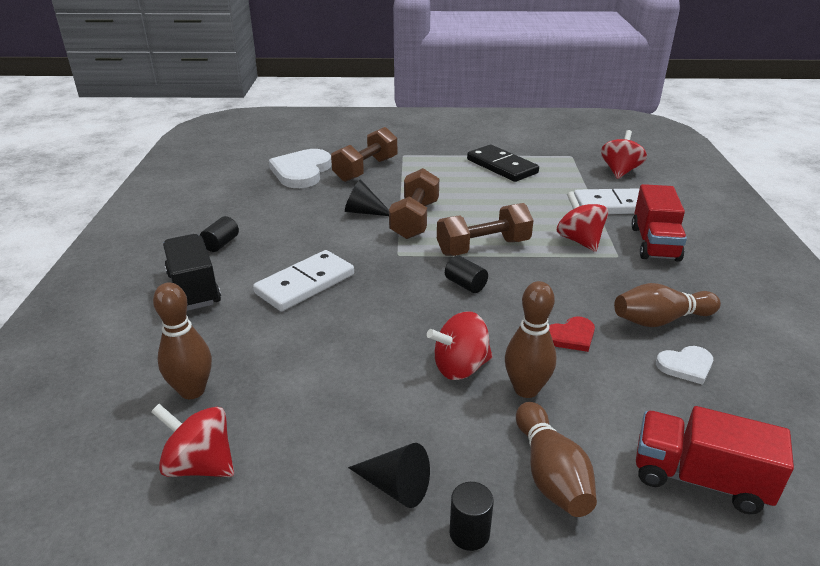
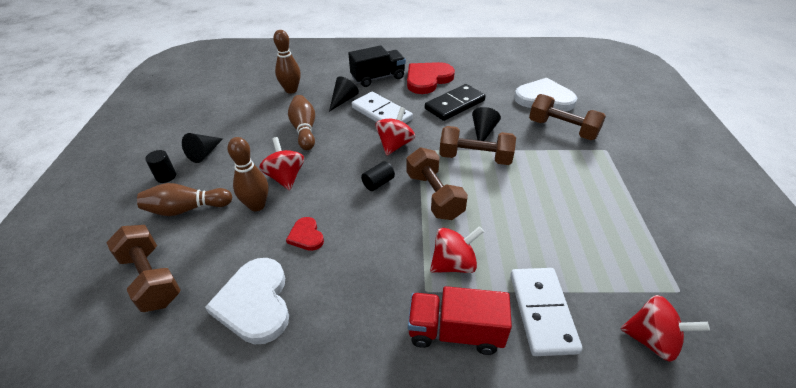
camera: 90 degrees right, 10 degrees up
red spinning top [151,404,234,477] -> red spinning top moved to [376,107,415,156]
black cylinder [200,216,239,252] -> red heart [407,62,455,94]
black domino [467,145,539,182] -> black domino moved to [425,84,486,121]
brown bowling pin [614,283,721,327] -> brown bowling pin moved to [288,95,315,150]
red truck [636,406,794,514] -> brown dumbbell [106,225,181,312]
white heart [656,346,713,385] -> white heart [205,258,289,344], size x1.95
none -> black cone [329,76,359,112]

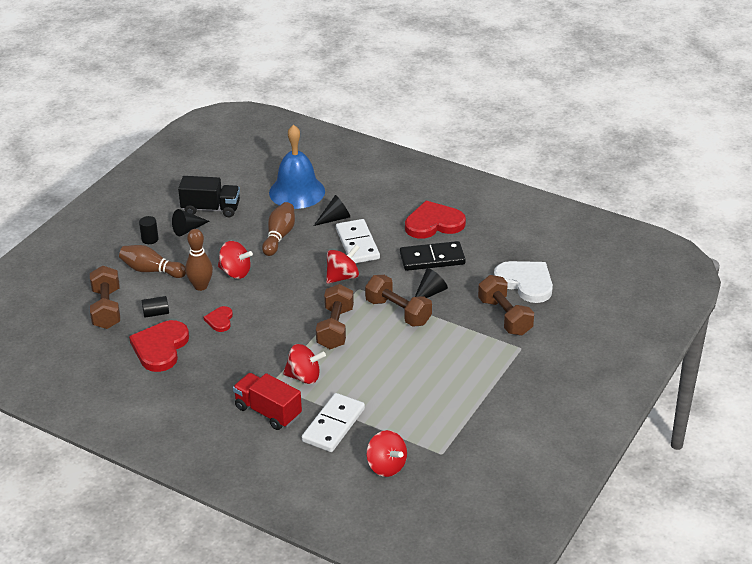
camera: 30 degrees right, 5 degrees down
white heart [205,258,289,344] -> red heart [129,320,189,372]
red spinning top [259,137,304,191] -> red spinning top turned 105 degrees clockwise [218,241,253,279]
brown bowling pin [273,30,301,94] -> blue bell [269,125,325,209]
black truck [348,45,406,87] -> black truck moved to [178,176,240,217]
black cylinder [361,161,395,191] -> black cylinder moved to [142,296,169,318]

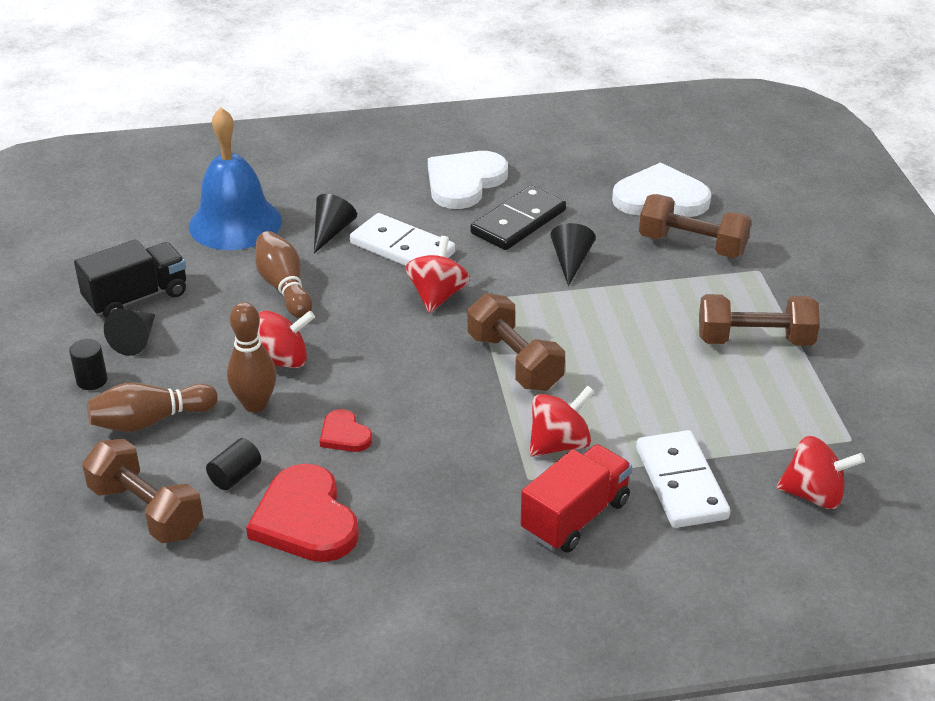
camera: 40 degrees left, 0 degrees up
red truck [233,373,302,430] -> red truck turned 135 degrees clockwise [521,444,632,553]
brown dumbbell [365,275,432,327] -> brown dumbbell moved to [699,294,820,346]
red heart [405,201,466,239] -> white heart [428,151,508,209]

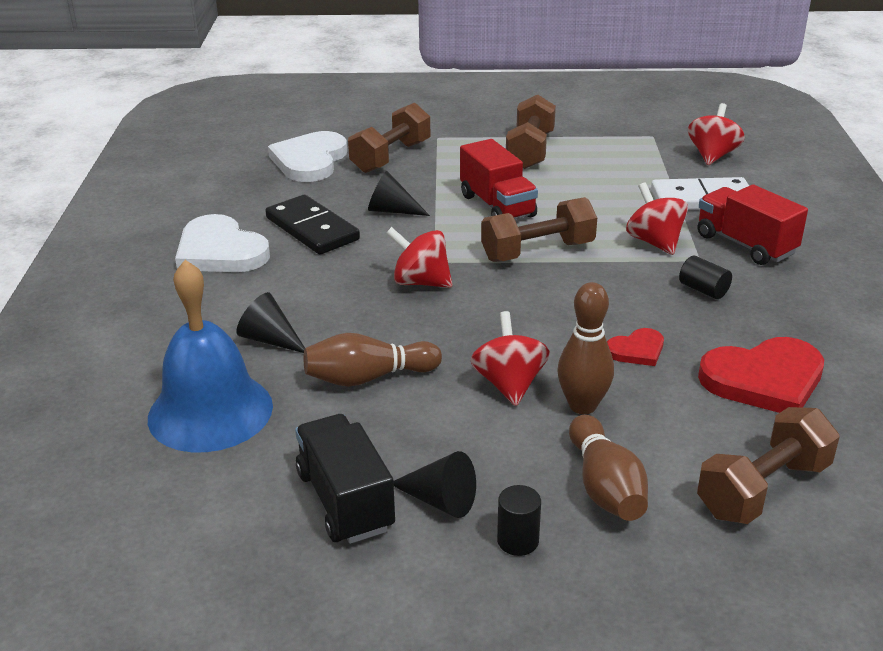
camera: 80 degrees left, 5 degrees down
black cylinder [206,438,261,490] -> black cylinder moved to [679,256,732,299]
white domino [350,213,455,266] -> none
none -> red truck [460,139,538,219]

